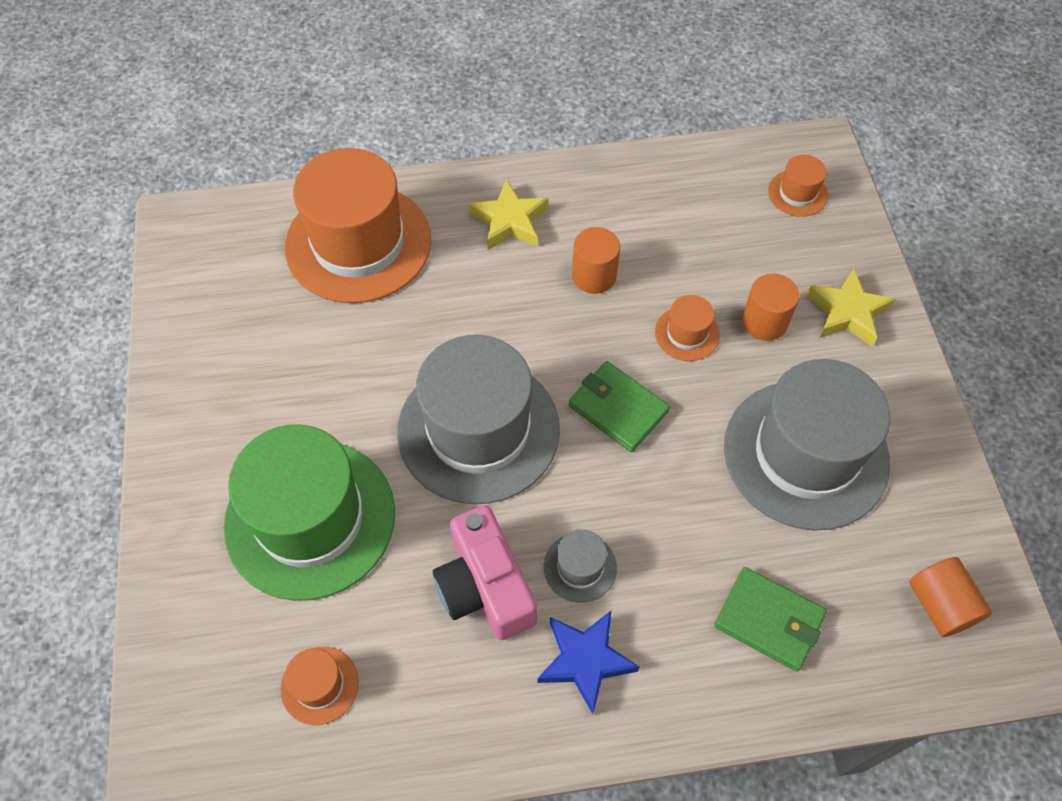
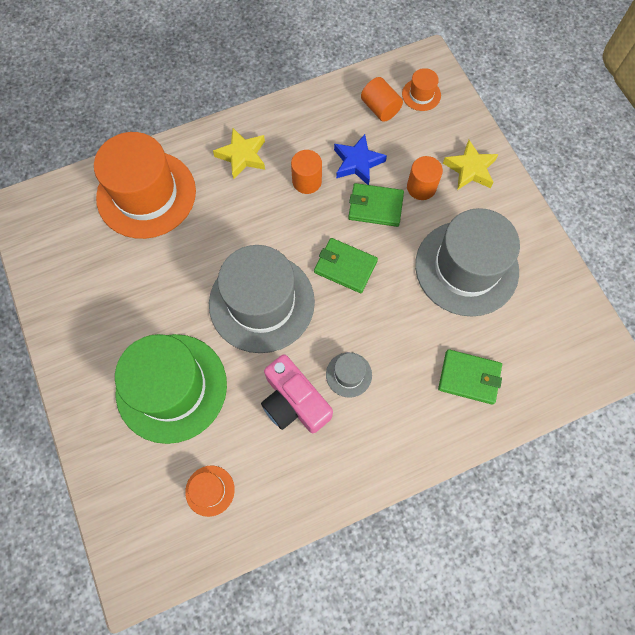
camera: 15 degrees left, 10 degrees up
blue star [538,611,639,714] -> blue star moved to [334,134,387,185]
orange hat [655,295,720,361] -> green wallet [348,183,404,227]
orange cylinder [909,557,992,637] -> orange cylinder moved to [361,77,403,122]

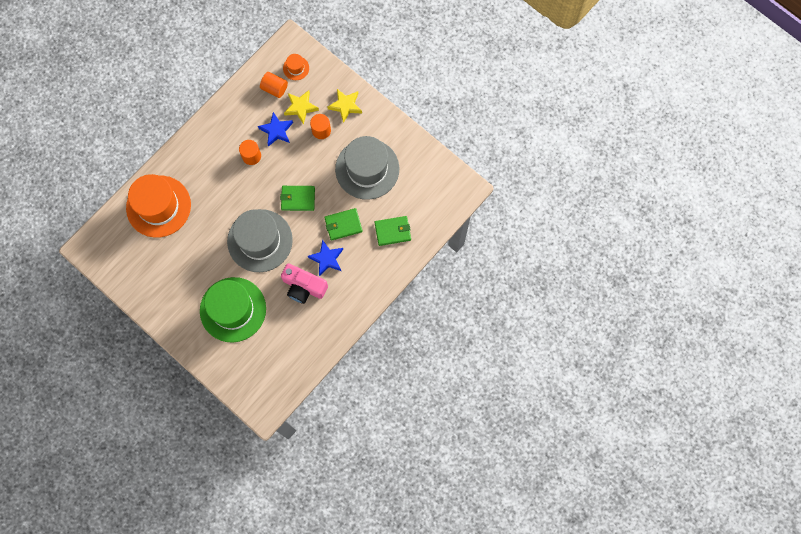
camera: 25 degrees left, 5 degrees up
orange hat [185,466,235,517] -> none
yellow star [213,128,265,179] -> yellow star moved to [284,90,319,125]
grey hat [326,352,372,398] -> blue star [308,240,343,276]
green wallet [348,183,404,227] -> green wallet moved to [324,208,363,241]

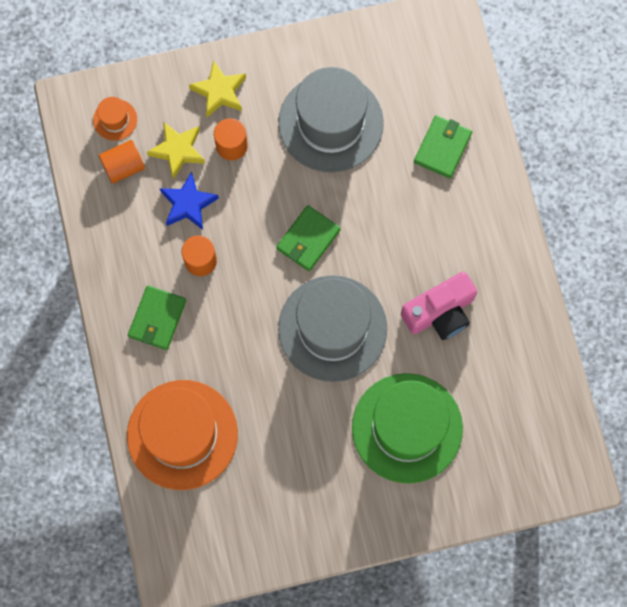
camera: 55 degrees left, 0 degrees up
blue star [308,240,343,276] -> none
green wallet [324,208,363,241] -> green wallet moved to [128,285,186,350]

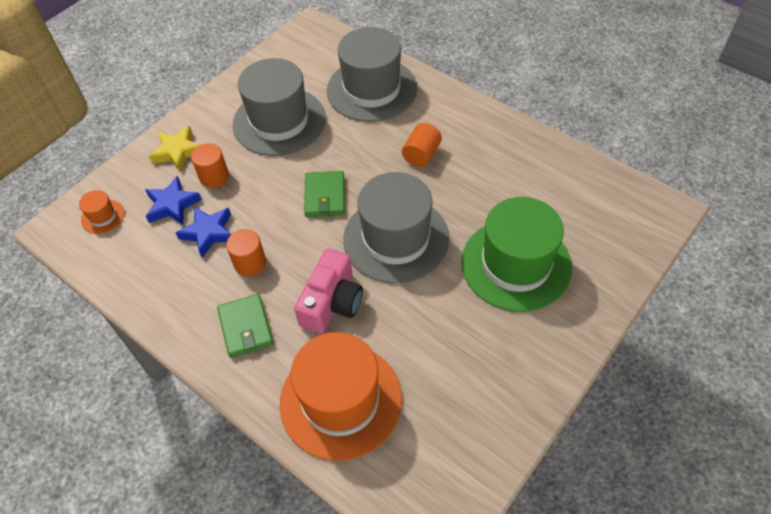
camera: 35 degrees left, 20 degrees down
orange cylinder [99,140,145,184] -> orange cylinder moved to [402,123,442,167]
yellow star [147,121,205,179] -> blue star [145,176,202,225]
pink camera [401,272,477,340] -> pink camera moved to [294,249,363,334]
green wallet [414,115,472,179] -> grey hat [327,27,417,122]

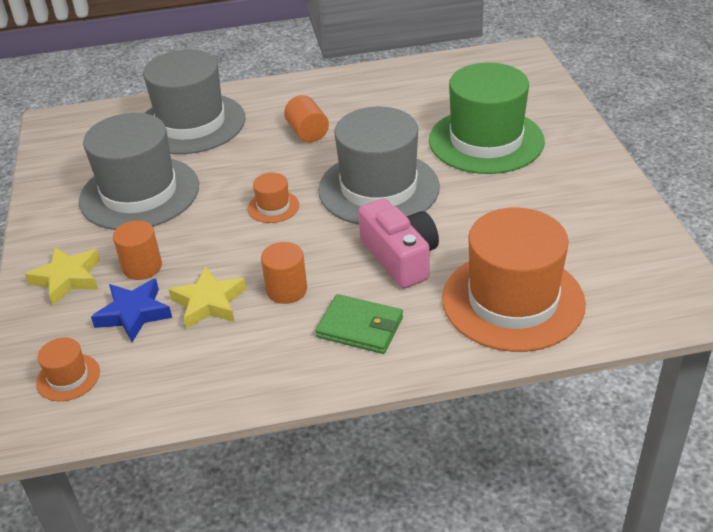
camera: 50 degrees left, 15 degrees down
blue star [176,206,231,258] -> yellow star [168,266,246,329]
green wallet [304,171,345,217] -> orange hat [248,173,299,223]

